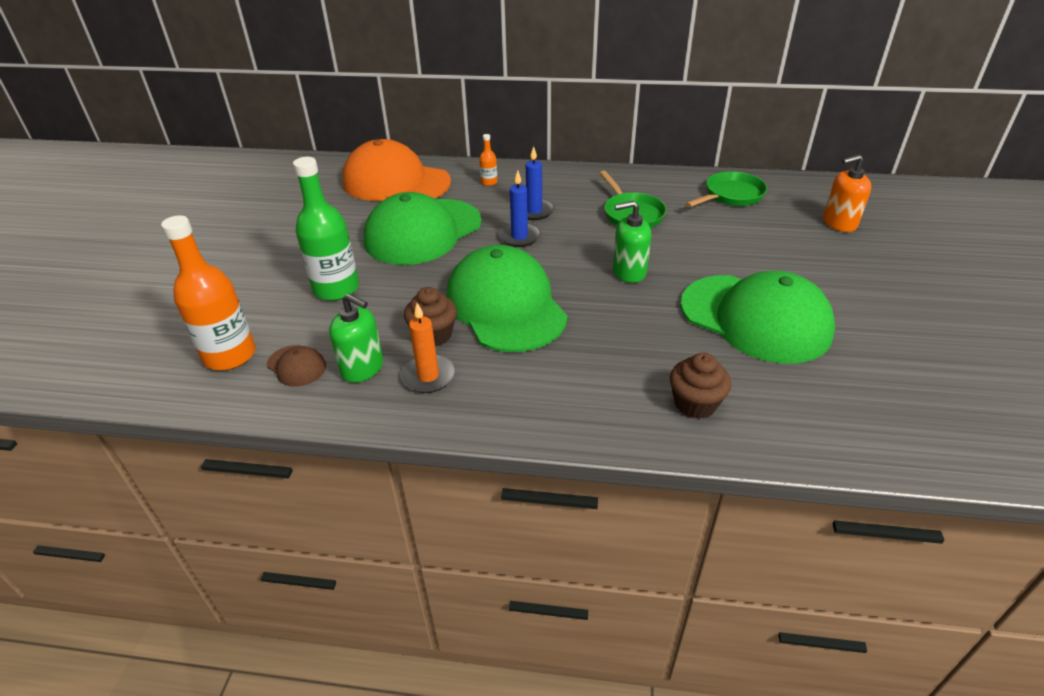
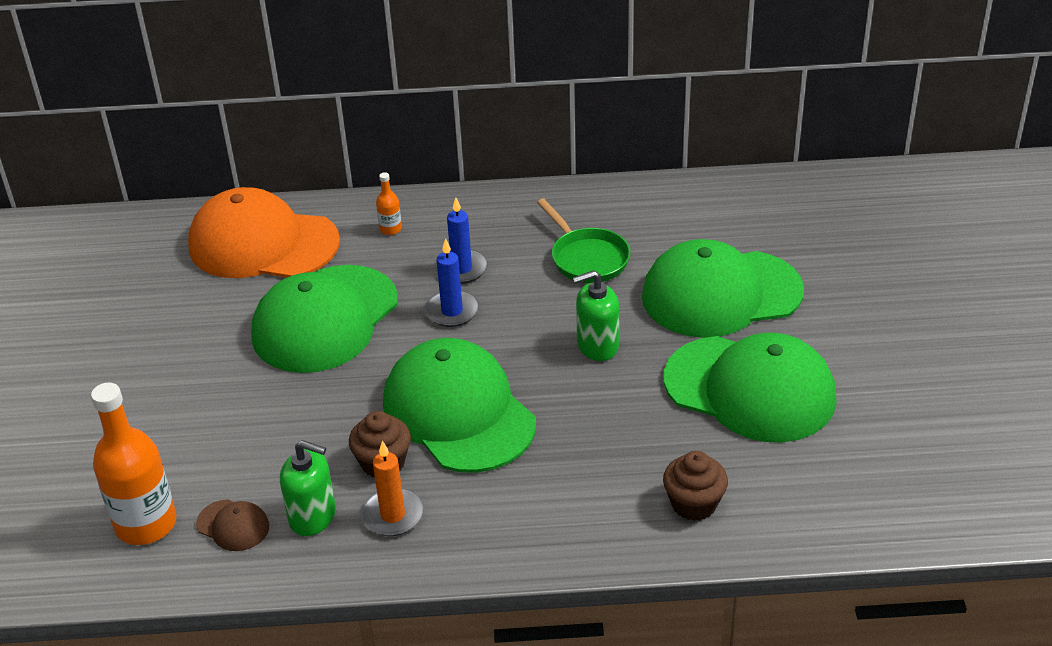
camera: 10 degrees left, 0 degrees up
green bottle [293,157,359,301] -> none
green pan [685,171,767,207] -> none
orange soap dispenser [823,155,871,232] -> none
none -> green cap [642,239,804,338]

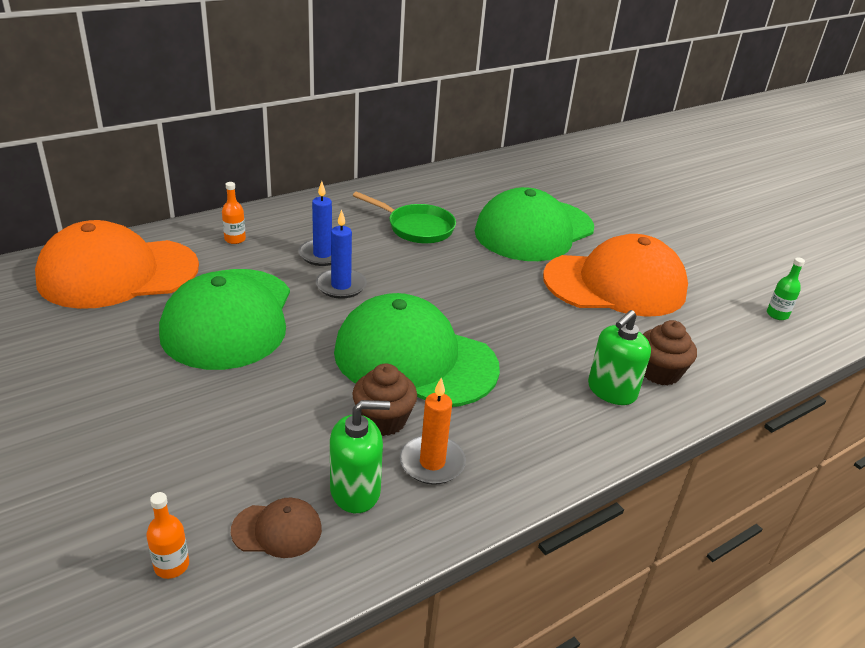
camera: 35 degrees left, 5 degrees down
orange bottle [91,383,177,545] -> orange bottle [146,492,189,579], size x0.45
green soap dispenser [572,270,619,361] -> green soap dispenser moved to [588,310,651,405]
green cap [664,333,837,443] -> orange cap [543,234,688,317]
none -> green bottle [767,257,805,320]

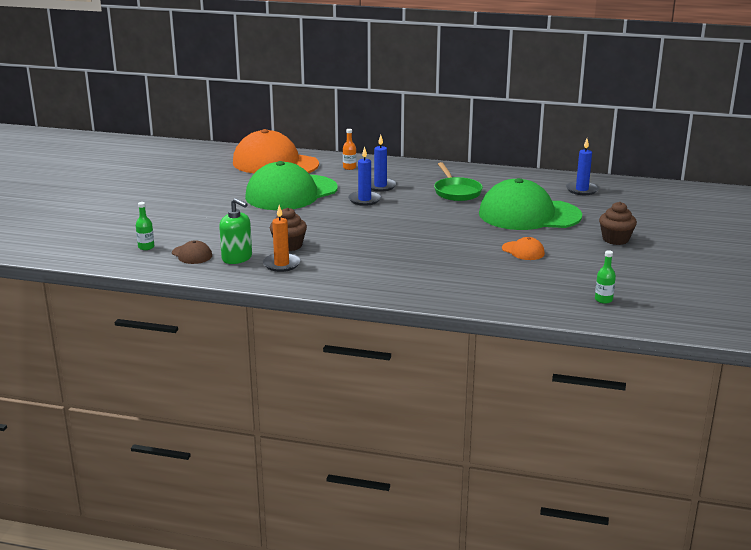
camera: 50 degrees right, 10 degrees down
orange bottle [146,492,189,579] -> green bottle [136,202,154,250]
green cap [334,293,500,407] -> none
orange cap [543,234,688,317] -> orange cap [502,237,545,260], size x0.41
green soap dispenser [588,310,651,405] -> none
brown cupcake [643,320,697,386] -> brown cupcake moved to [599,202,637,245]
none -> blue candle [566,139,599,195]

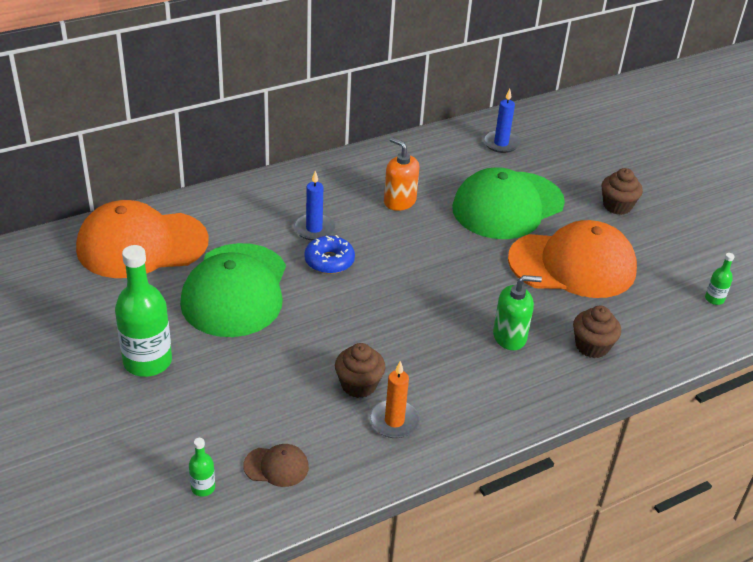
camera: 45 degrees left, 15 degrees up
green soap dispenser [219,198,252,264] -> green soap dispenser moved to [493,275,542,350]
orange bottle [343,129,356,170] -> none
blue candle [348,146,381,206] -> blue donut [304,235,355,274]
green pan [434,162,483,201] -> orange soap dispenser [384,137,419,211]
orange cap [502,237,545,260] -> orange cap [508,220,637,298], size x2.45
none -> green bottle [115,245,172,377]
none -> brown cupcake [573,306,621,358]

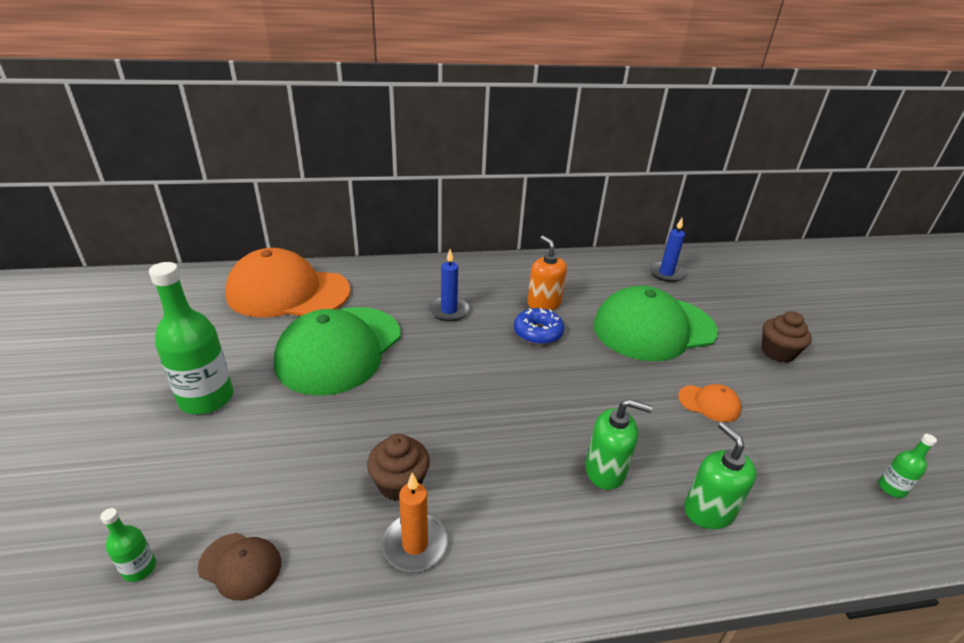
camera: 20 degrees right, 5 degrees down
blue donut [304,235,355,274] -> blue donut moved to [514,308,564,345]
orange cap [508,220,637,298] -> orange cap [678,384,742,422], size x0.41
brown cupcake [573,306,621,358] -> green soap dispenser [684,422,757,529]

